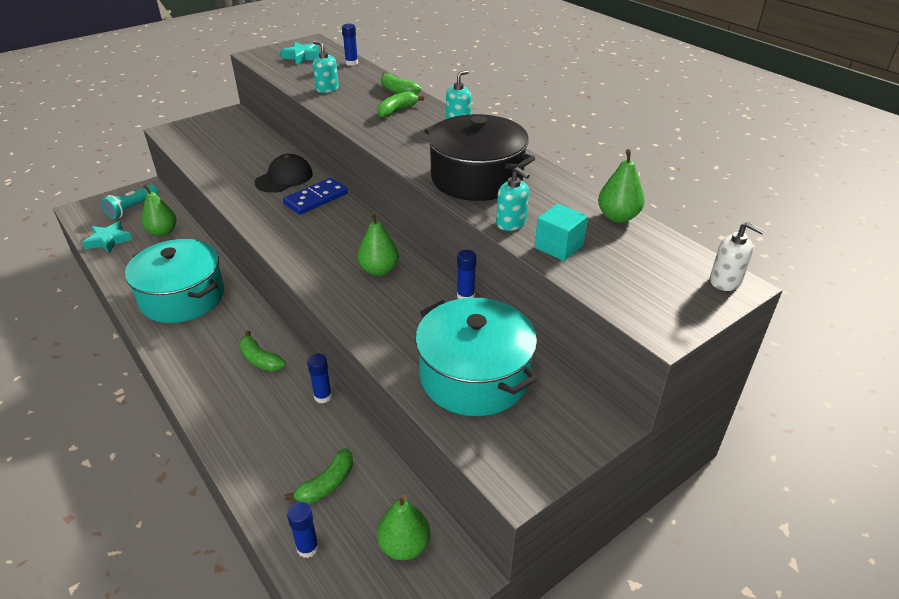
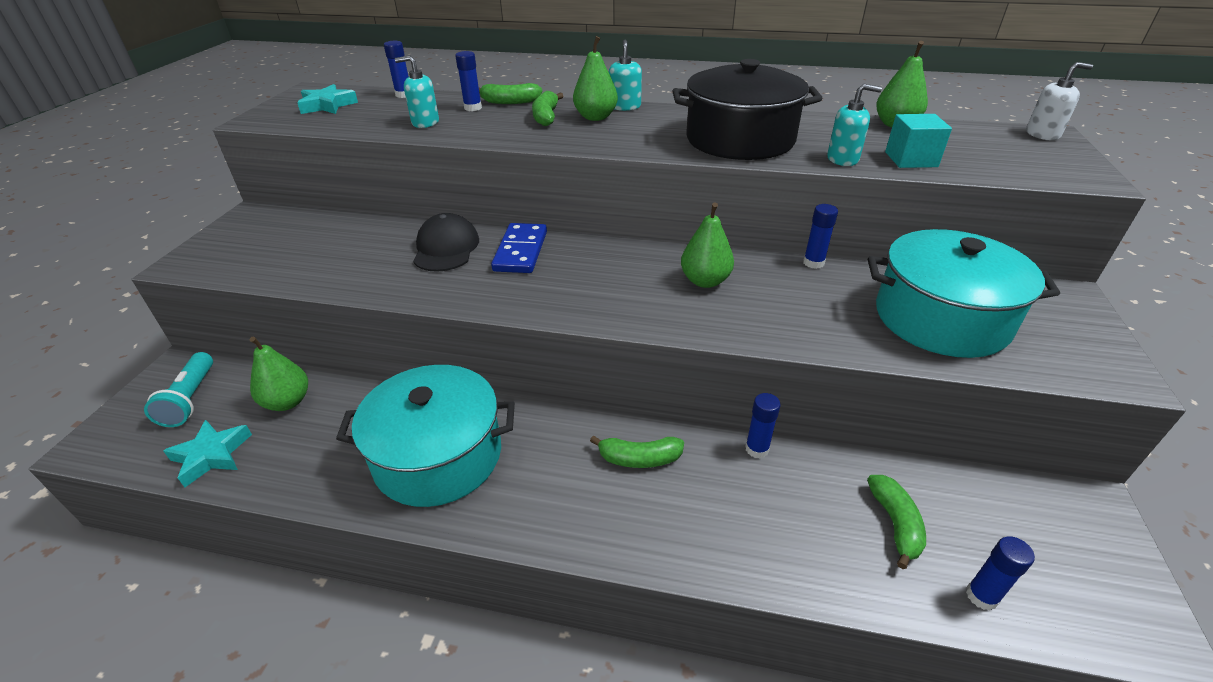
camera: 40 degrees left, 0 degrees up
green pear [377,494,430,560] -> green pear moved to [573,36,618,121]
none -> blue glue stick [455,51,482,111]

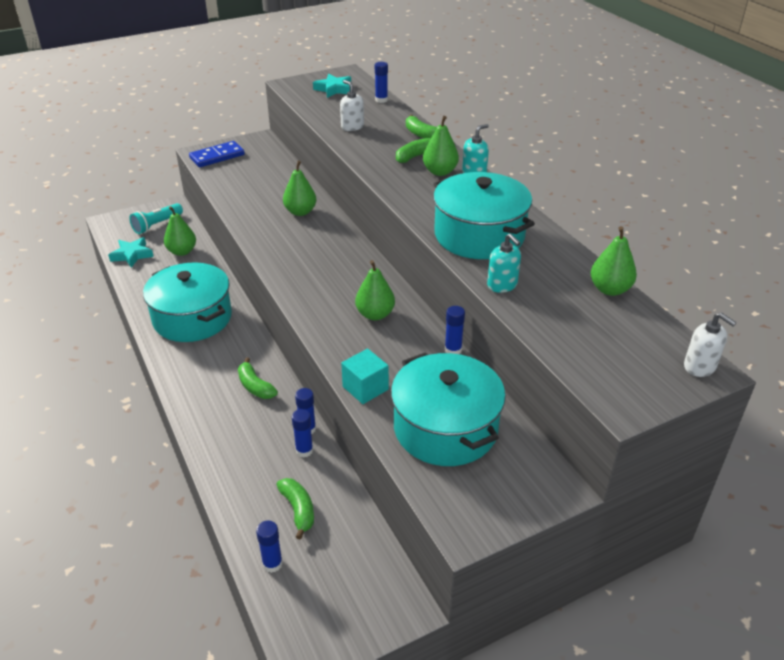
camera: 50 degrees right, 0 degrees up
turquoise soap dispenser [395,55,439,128] -> white soap dispenser [340,80,364,131]
black cap [413,213,479,272] -> green pear [283,161,316,216]
blue glue stick [455,51,482,111] -> blue glue stick moved to [292,409,313,457]
blue domino [491,223,547,273] -> blue domino moved to [189,141,245,167]
black pot [673,59,823,160] -> turquoise pot [433,172,535,259]
green banana [867,475,926,569] -> green banana turned 75 degrees counterclockwise [276,478,314,540]
turquoise cube [885,114,952,168] -> turquoise cube moved to [341,348,389,404]

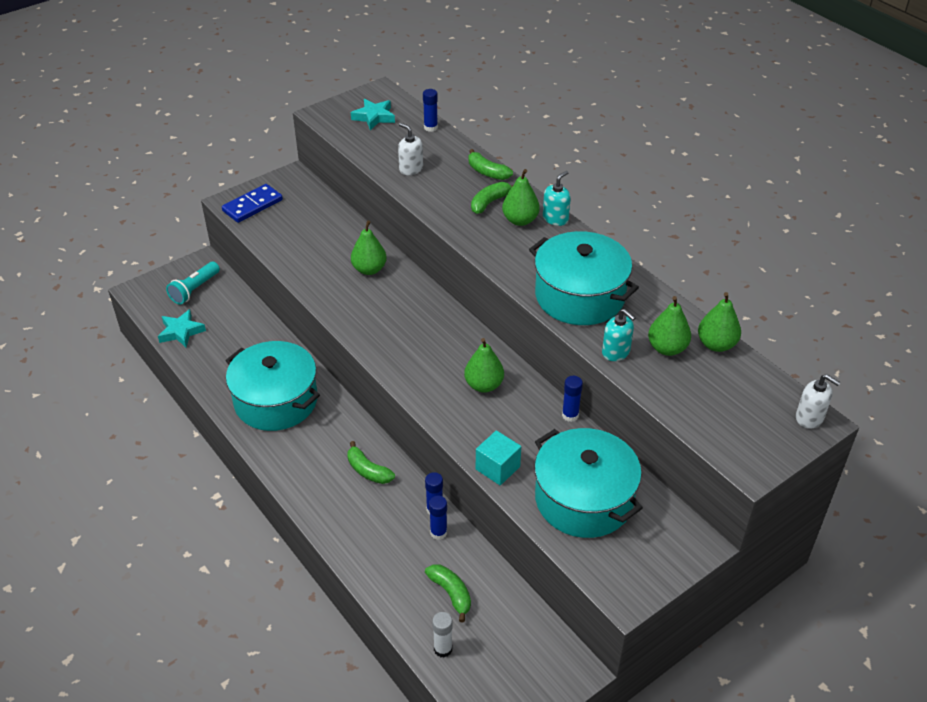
camera: 10 degrees left, 5 degrees up
green pear [164,206,196,256] -> green pear moved to [648,296,691,356]
blue glue stick [256,520,283,573] -> white glue stick [432,612,452,658]

